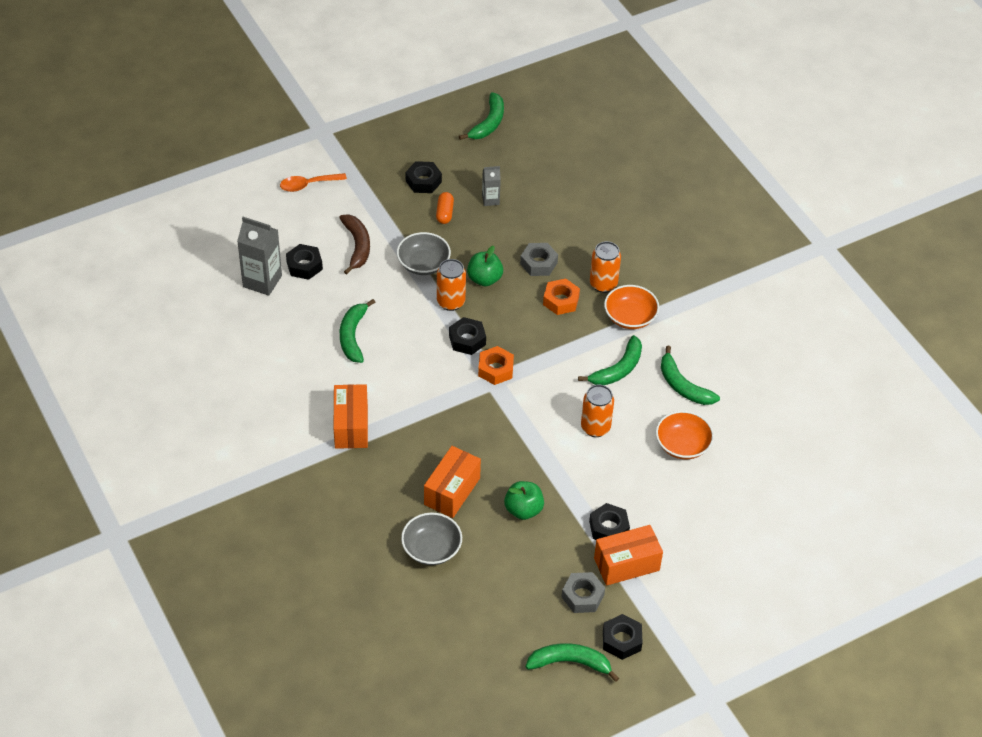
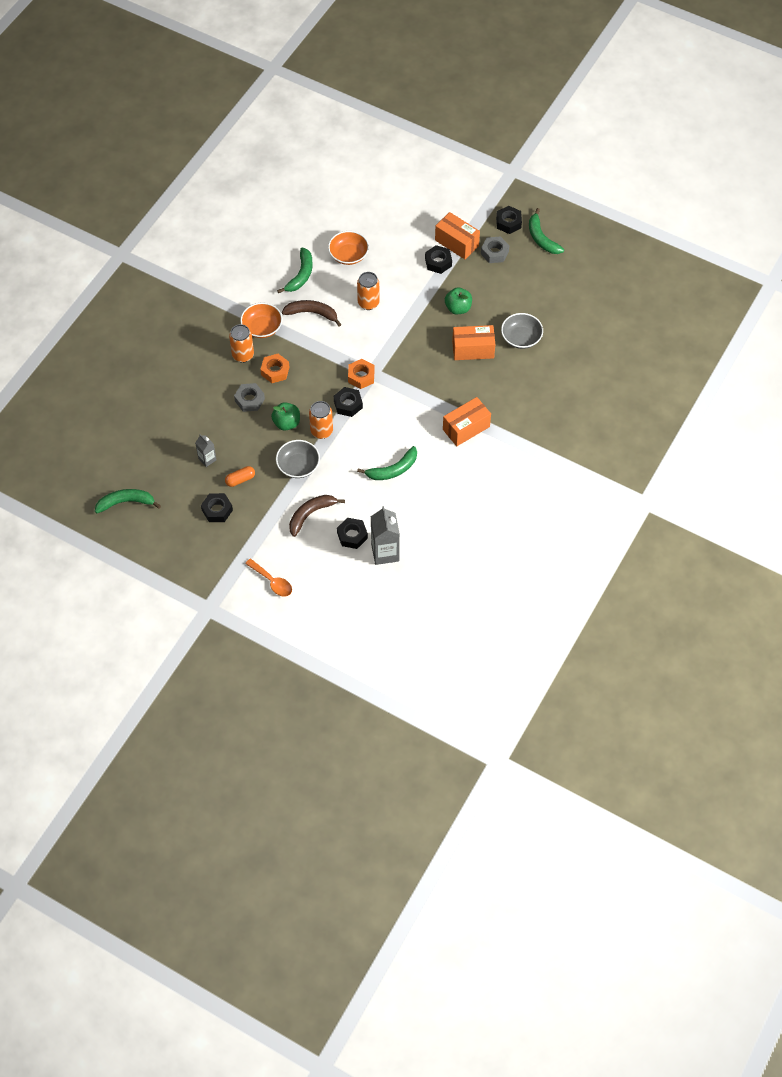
camera: 120 degrees left, 10 degrees up
green banana [578,335,642,385] -> brown banana [282,300,341,326]

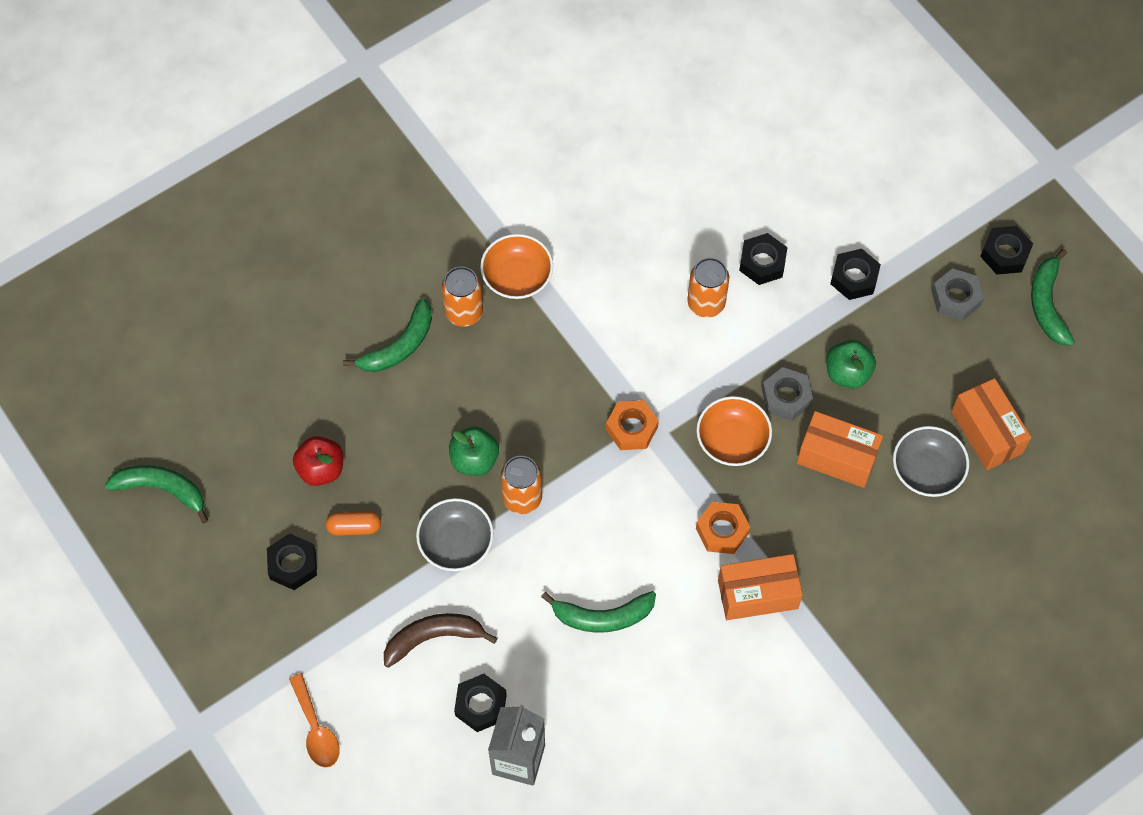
camera: 25 degrees right, 5 degrees up
grey carton [195,434,216,467] -> red apple [293,436,343,486]
grey nut [234,383,265,412] -> grey nut moved to [762,367,813,421]
orange nut [260,354,290,383] -> orange nut moved to [696,502,750,554]
green banana [277,248,313,293] -> green banana moved to [343,298,432,372]
brown banana [282,300,341,326] -> none
orange bowl [328,231,369,265] -> orange bowl moved to [696,396,772,466]
black nut [334,387,363,417] -> black nut moved to [739,233,788,285]
orange box [435,212,480,259] -> orange box moved to [951,378,1031,470]

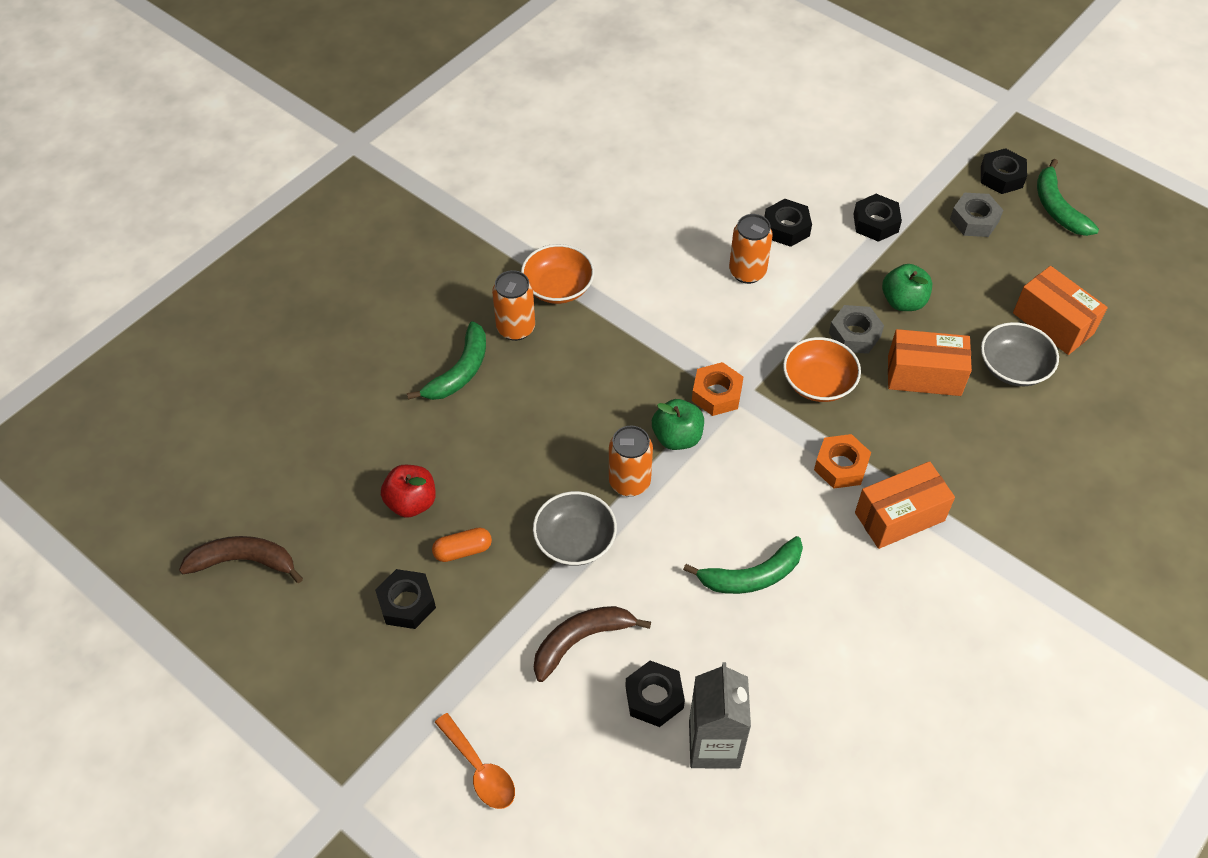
camera: 15 degrees left, 10 degrees down
green banana [105,465,209,523] -> brown banana [179,536,303,583]
green apple [449,427,499,476] -> green apple moved to [652,399,704,450]

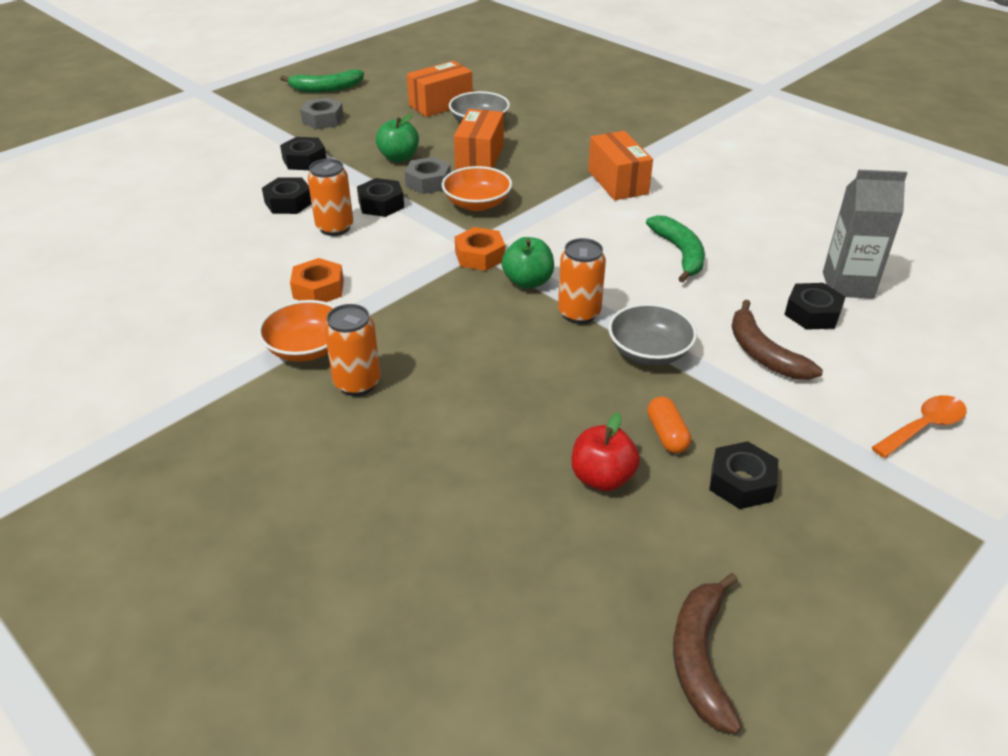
camera: 85 degrees left, 15 degrees down
green banana [407,321,486,400] -> none
orange nut [814,434,871,489] -> orange nut moved to [290,258,344,302]
black nut [981,148,1027,194] -> black nut moved to [357,178,404,217]

